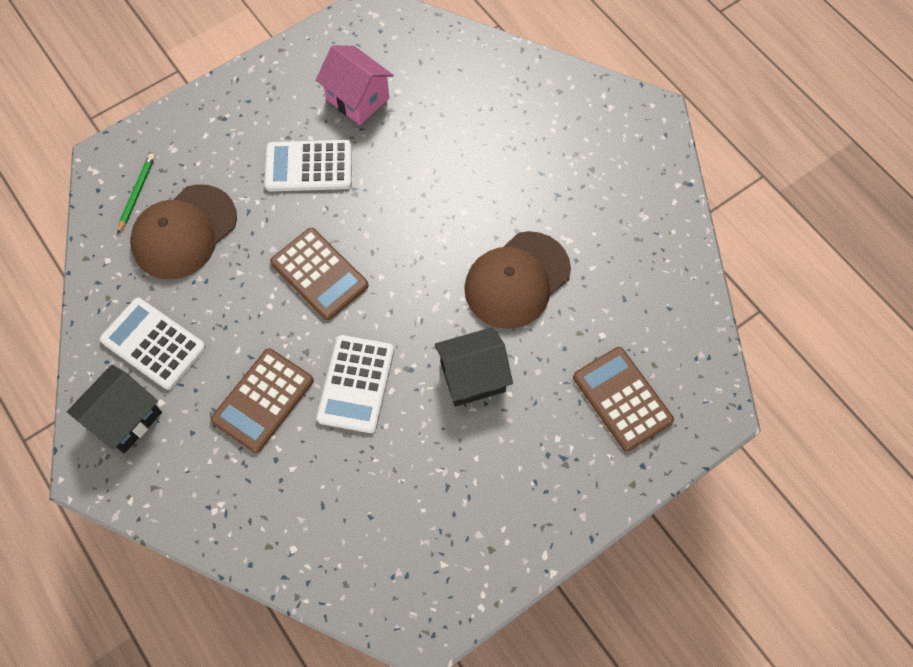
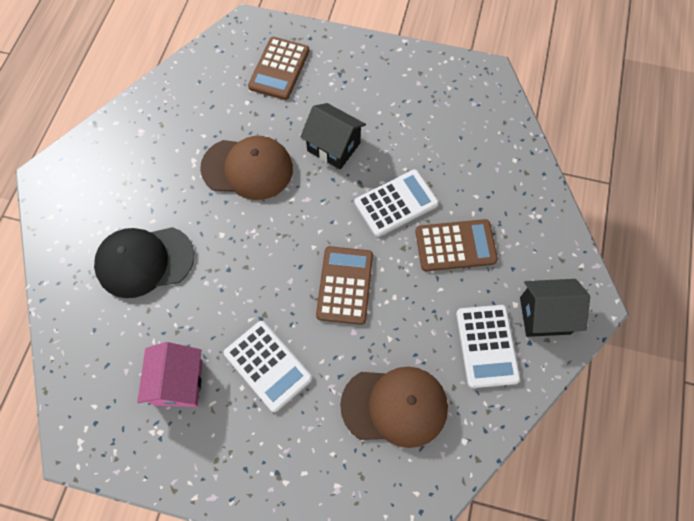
camera: 130 degrees left, 0 degrees up
green pencil [117,153,155,235] -> none
none -> black cap [94,227,194,298]

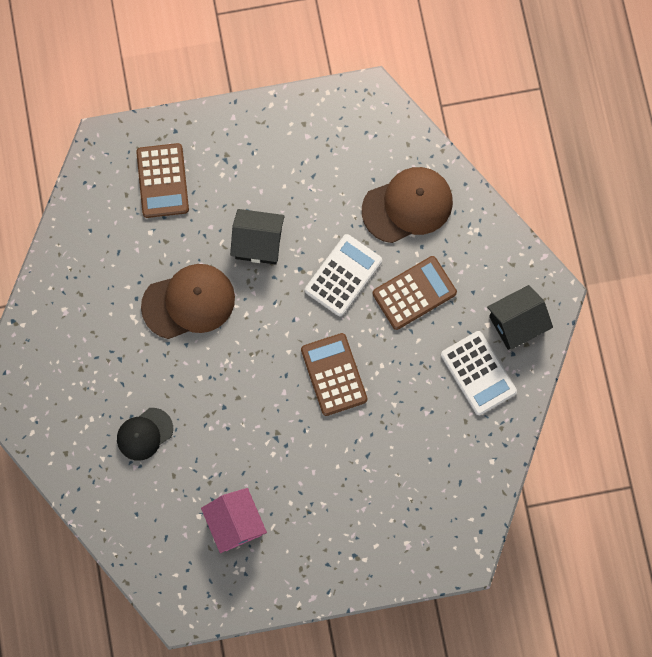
camera: 25 degrees left, 10 degrees up
black cap [94,227,194,298] -> black cap [117,408,173,461], size x0.62
white calculator [224,321,312,412] -> none
brown cap [340,367,448,448] -> brown cap moved to [362,167,453,243]

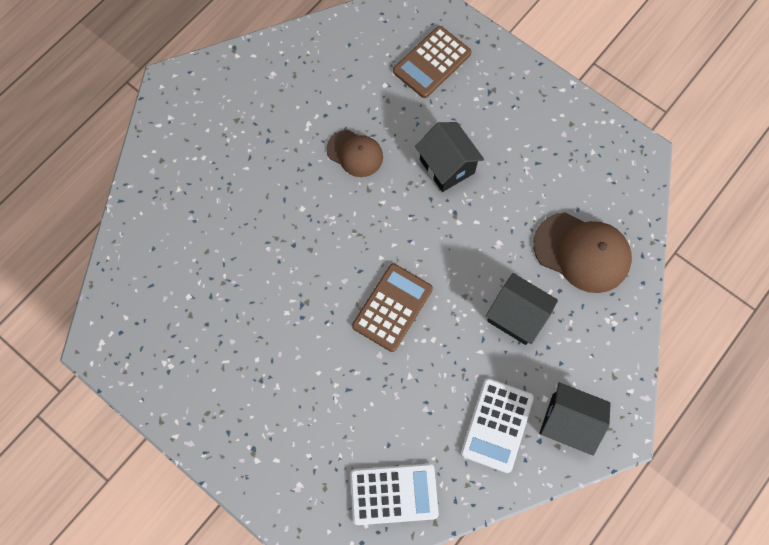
camera: 50 degrees right, 5 degrees down
black cap [117,408,173,461] -> none
brown cap [141,264,235,339] -> brown cap [326,130,383,177], size x0.62
pink house [201,488,267,553] -> none
white calculator [305,234,382,316] -> white calculator moved to [350,464,439,525]
brown calculator [373,256,457,330] -> black house [486,273,558,345]

